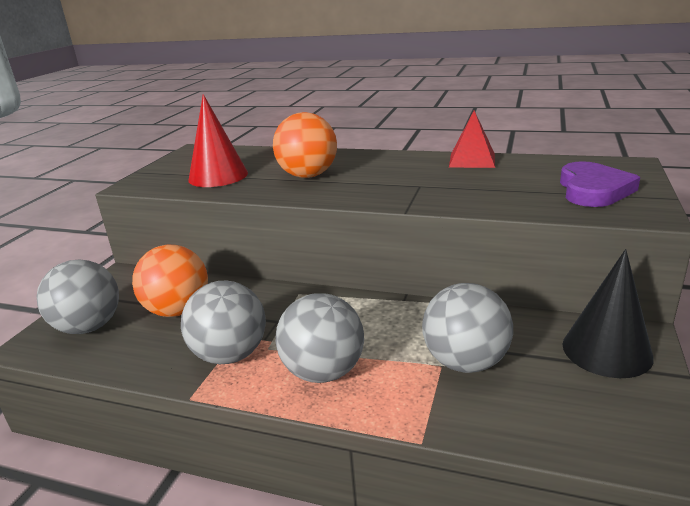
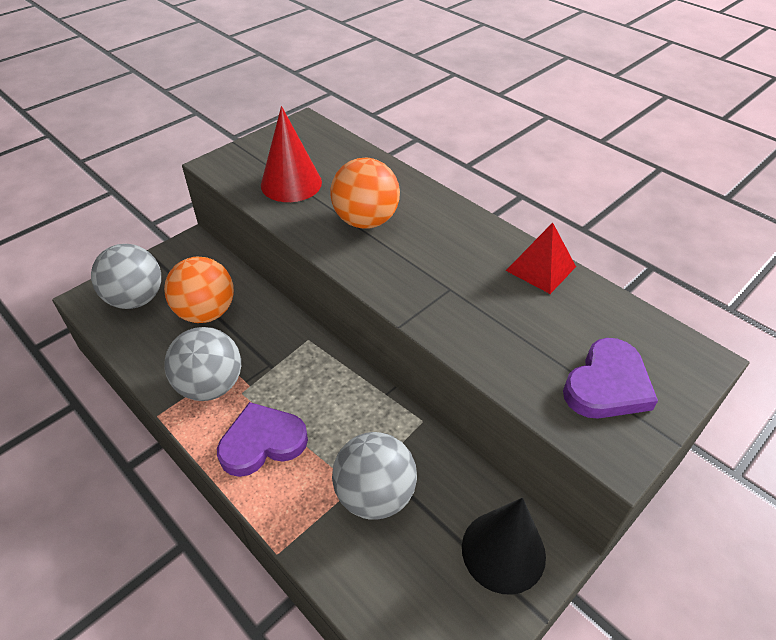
camera: 25 degrees right, 20 degrees up
grey ball [275,293,364,383] -> purple heart [217,402,308,477]

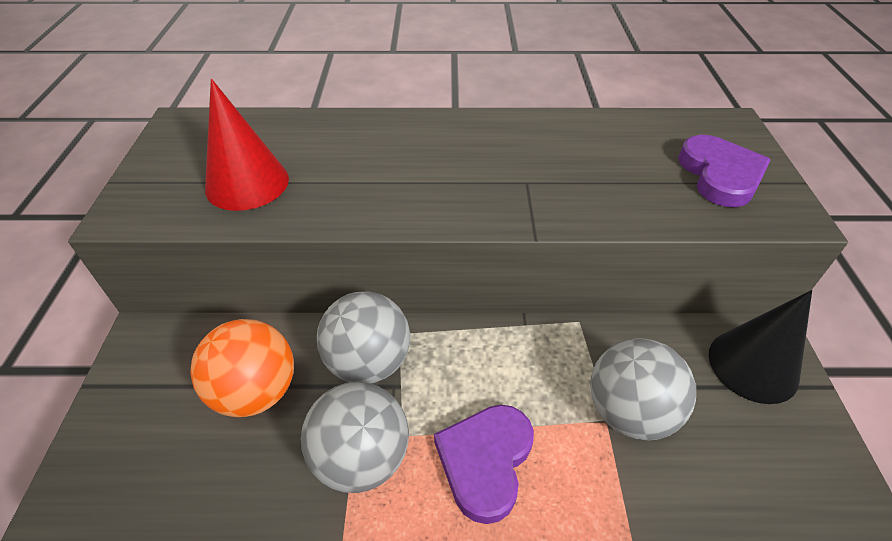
camera: 45 degrees left, 0 degrees up
grey ball [91,244,161,309] -> grey ball moved to [317,291,410,384]
orange ball [330,158,400,229] -> none
red pyramid [506,223,576,294] -> none

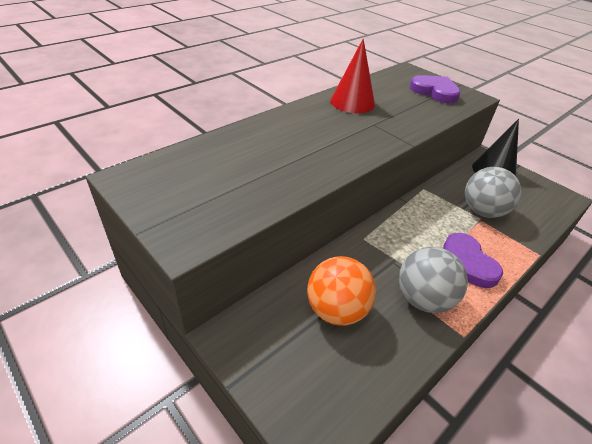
camera: 45 degrees left, 5 degrees down
red cone [205,79,289,211] -> red cone moved to [331,38,375,113]
grey ball [317,291,410,384] -> none

